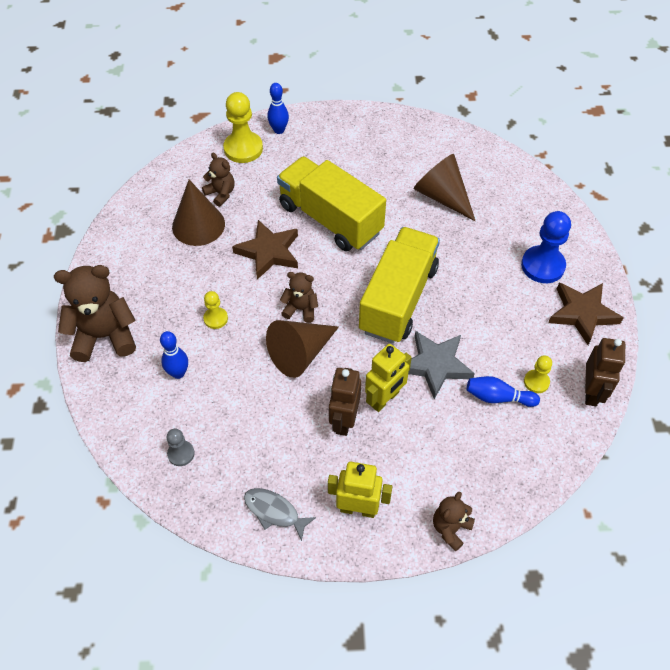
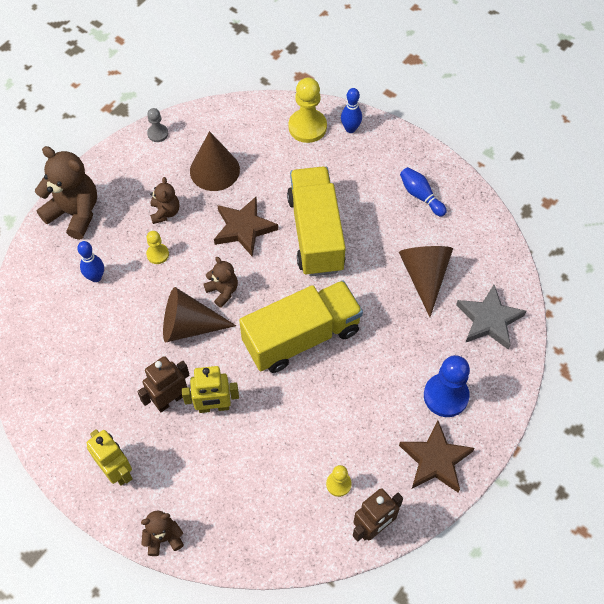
camera: 40 degrees right, 5 degrees up
grey pawn [167,429,195,466] -> grey pawn moved to [147,108,168,142]
brown teddy bear [202,153,235,207] -> brown teddy bear moved to [150,177,179,224]
grey fish [244,488,316,541] -> none
grey star [408,331,475,399] -> grey star moved to [456,285,526,350]
blue bowling pin [467,376,540,407] -> blue bowling pin moved to [400,167,447,217]

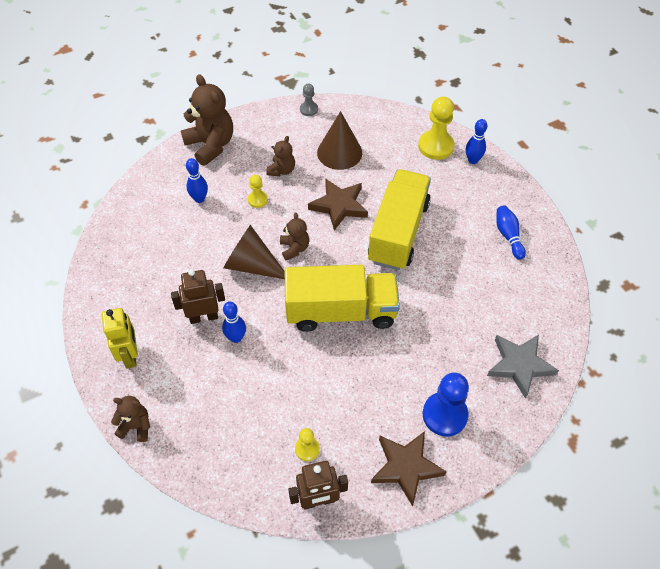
camera: 25 degrees right, 5 degrees down
yellow robot [182,366,239,413] -> blue bowling pin [222,302,246,343]
brown cone [399,246,453,317] -> none

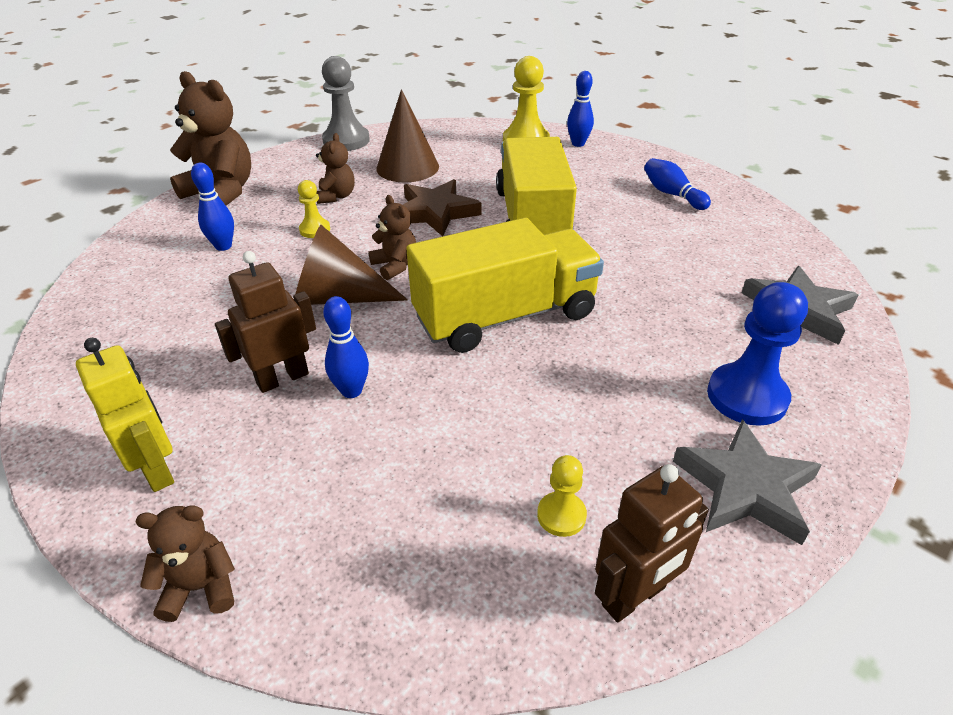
camera: 20 degrees left, 15 degrees down
grey pawn [300,84,318,116] -> grey pawn [322,56,370,151], size x1.87
brown star [371,431,447,507] -> grey star [673,419,822,545]

